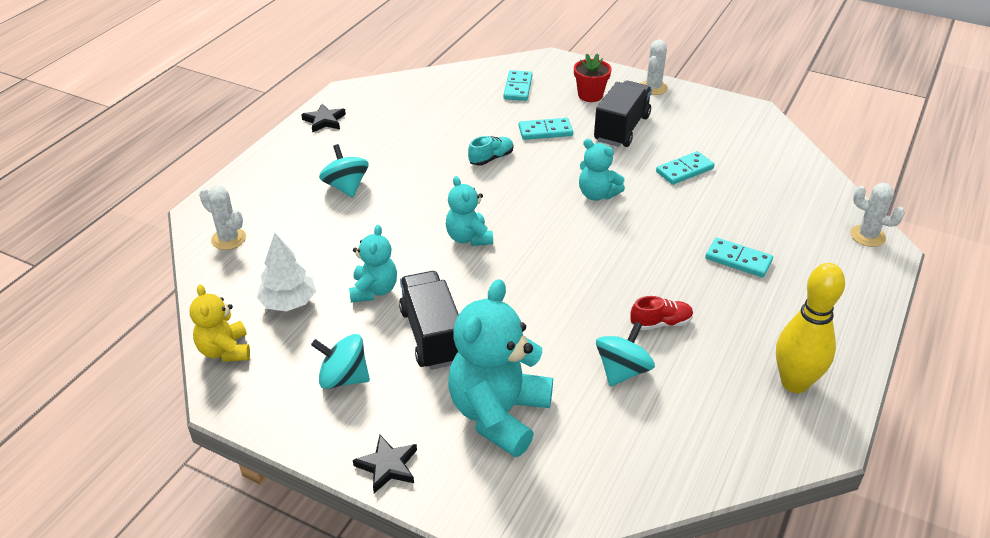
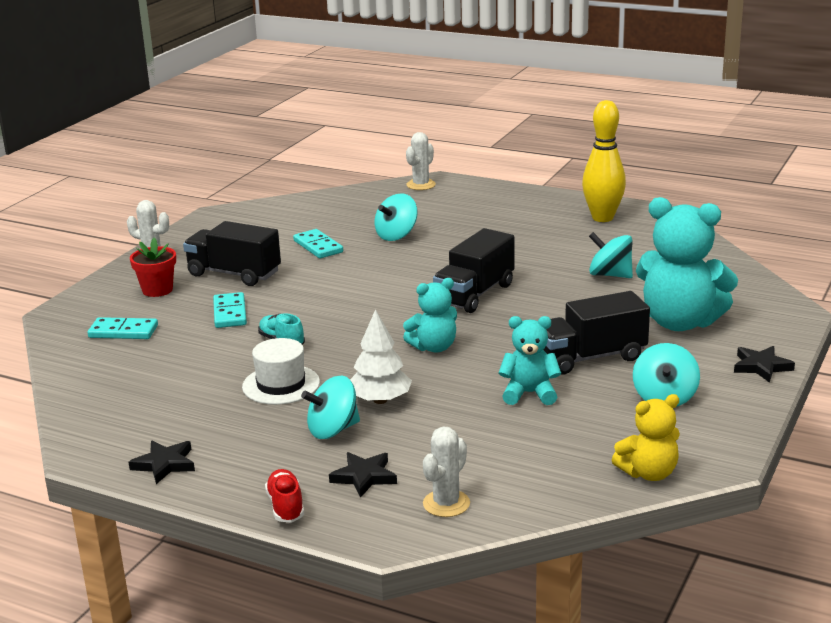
camera: 90 degrees left, 15 degrees down
white tree [257,233,316,311] -> white tree moved to [350,309,412,404]
turquoise teddy bear [579,139,625,201] -> none
red shoe [630,296,693,330] -> red shoe moved to [265,469,304,523]
turquoise domino [705,238,773,277] -> none
none -> white hat [242,338,320,405]
none -> black star [329,452,397,498]
none -> turquoise spinning top [374,193,418,241]
none -> black truck [433,228,515,313]

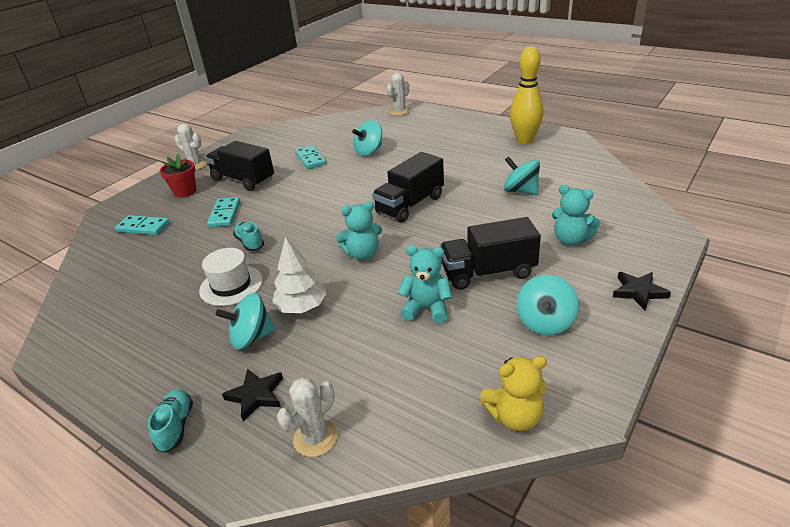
camera: 10 degrees right, 10 degrees up
black star [129,441,195,484] -> none
red shoe [265,469,304,523] -> turquoise shoe [148,389,193,453]
turquoise teddy bear [636,197,738,331] -> turquoise teddy bear [552,185,600,246], size x0.55

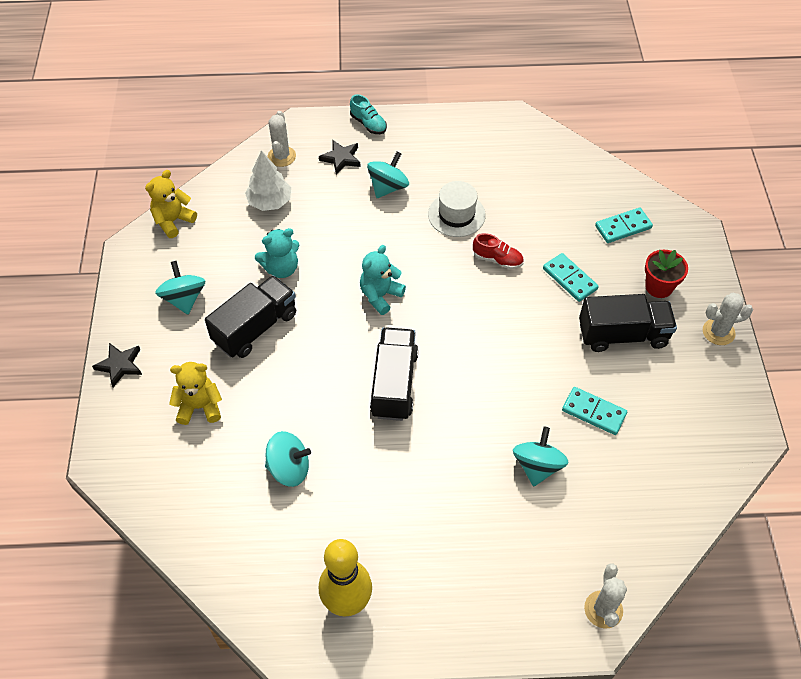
camera: 140 degrees right, 20 degrees up
turquoise shoe [233,221,264,251] -> red shoe [473,233,524,269]
white tree [272,237,327,313] -> white tree moved to [245,150,291,211]
turquoise teddy bear [552,185,600,246] -> yellow teddy bear [169,362,222,425]

